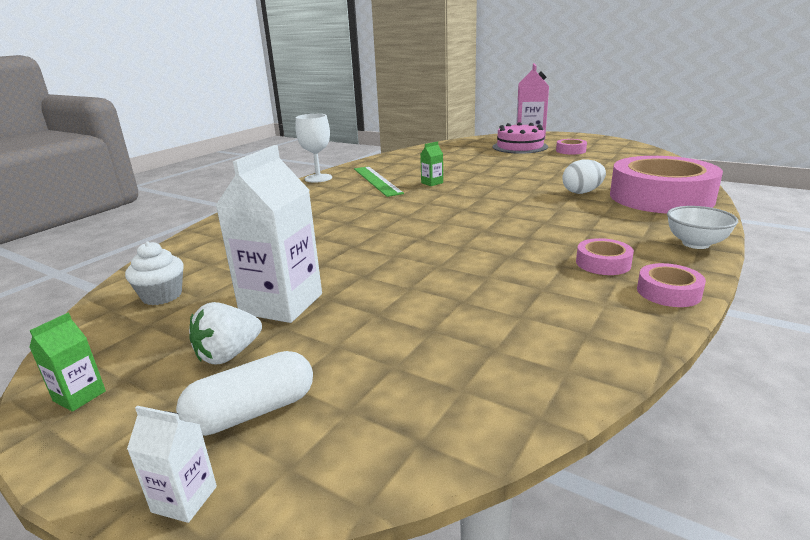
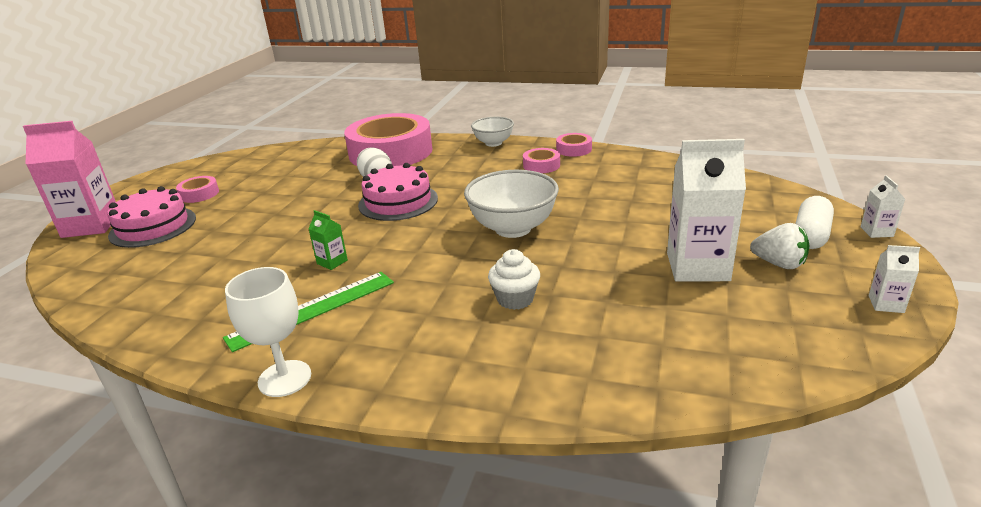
camera: 105 degrees left, 5 degrees up
green carton [29,313,106,412] -> white carton [869,245,920,313]
white cupcake [125,241,184,305] -> white cupcake moved to [488,249,540,310]
white capsule [176,351,313,436] -> white capsule turned 75 degrees clockwise [795,196,834,249]
none -> pink cake [358,163,438,221]
none -> white bowl [464,170,559,238]

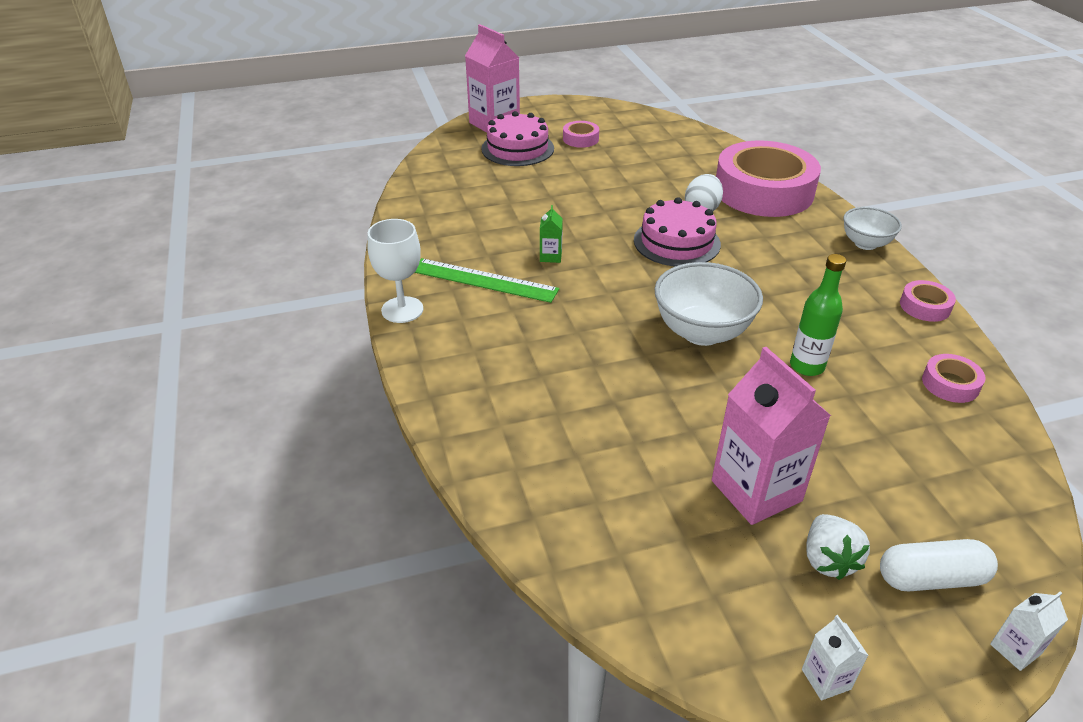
camera: 55 degrees right, 10 degrees up
white cupcake [488,249,540,310] -> none
pink tape [523,148,560,173] -> pink tape moved to [922,354,985,403]
white carton [667,139,746,282] -> pink carton [712,347,831,525]
none -> green bottle [790,254,846,376]

